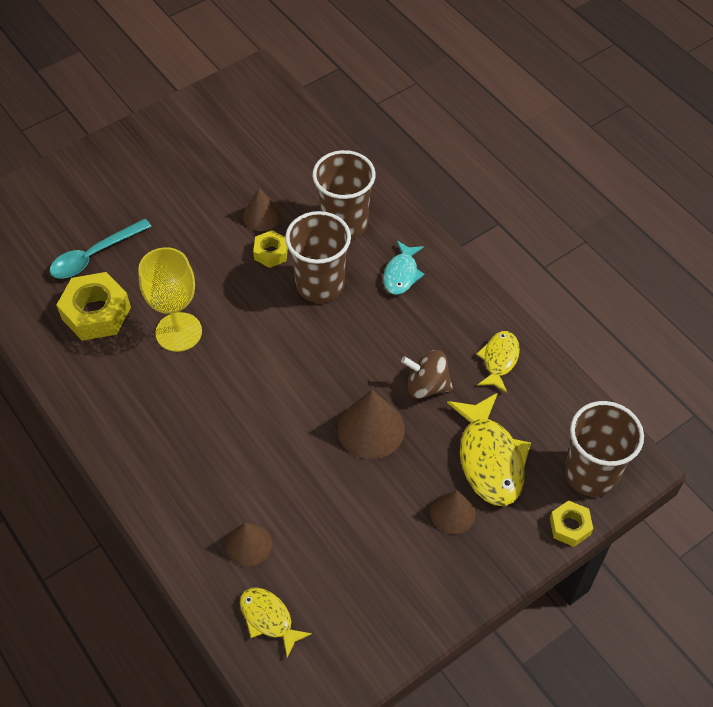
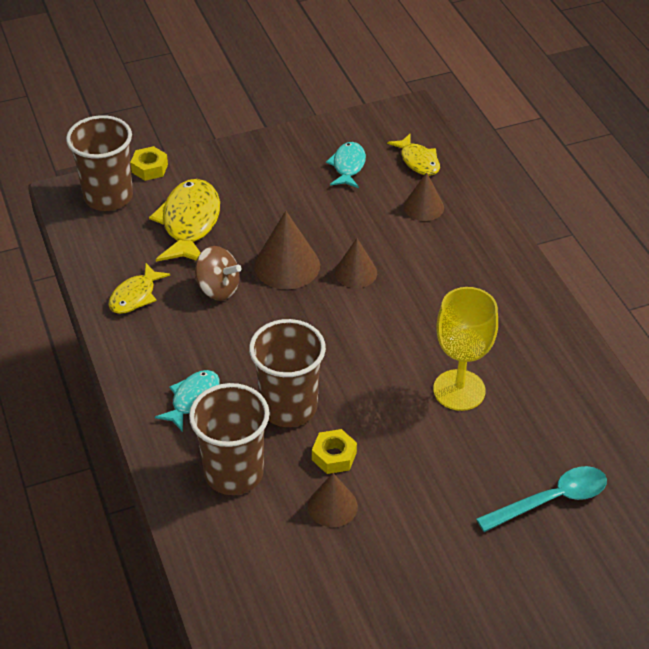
camera: 165 degrees left, 10 degrees down
yellow nut [57,272,131,341] -> none
brown cone [430,491,476,534] -> brown cone moved to [335,238,377,288]
none -> turquoise fish [326,142,366,188]

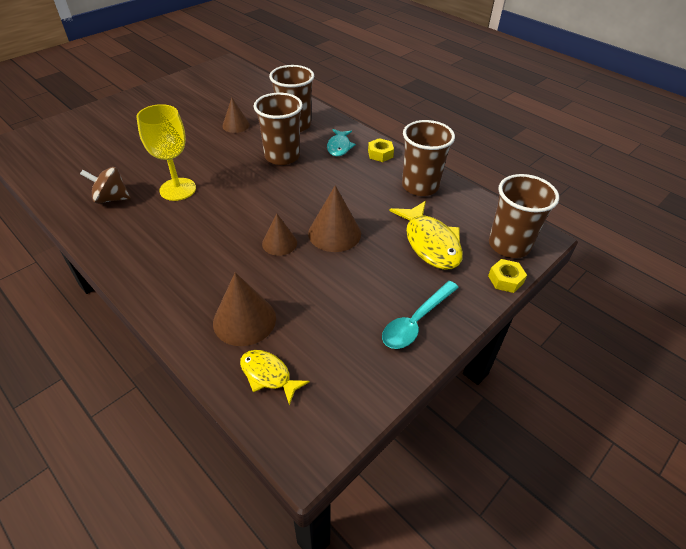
camera: 155 degrees right, 0 degrees up
yellow fish [108,263,170,314] -> brown cup [402,120,455,196]
brown spinning top [195,246,242,301] -> brown spinning top moved to [80,167,131,204]
yellow nut [312,429,357,474] -> yellow nut moved to [368,138,394,162]
turquoise fish [326,142,366,188] -> none
brown cone [404,172,444,221] -> brown cone [213,272,276,346], size x1.55
turquoise spoon [476,466,607,532] -> turquoise spoon moved to [382,281,459,349]

